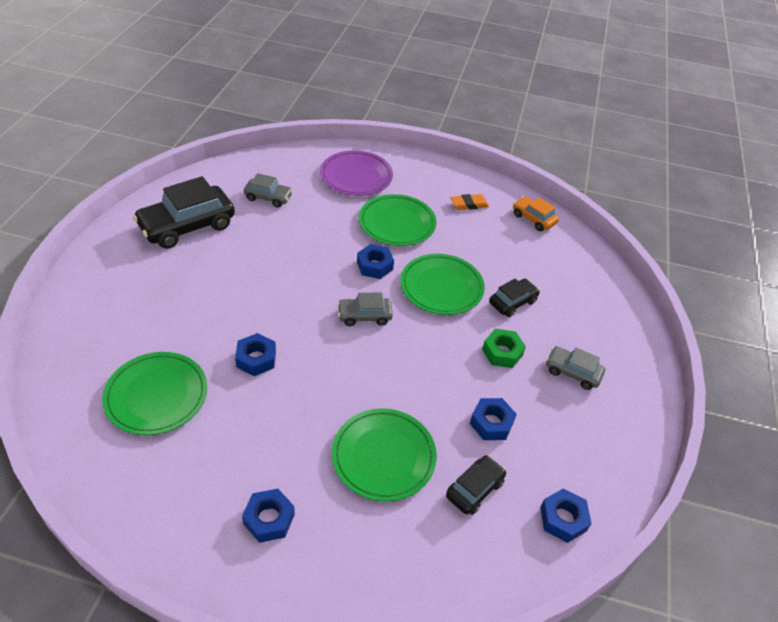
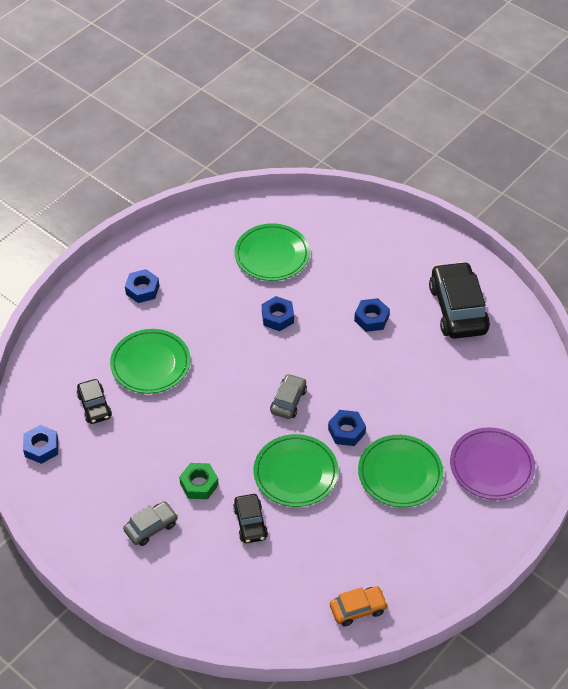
camera: 120 degrees right, 5 degrees up
grey car [244,173,293,208] -> none
orange eraser [450,194,489,210] -> none
blue nut [470,398,517,440] -> blue nut moved to [354,298,390,332]

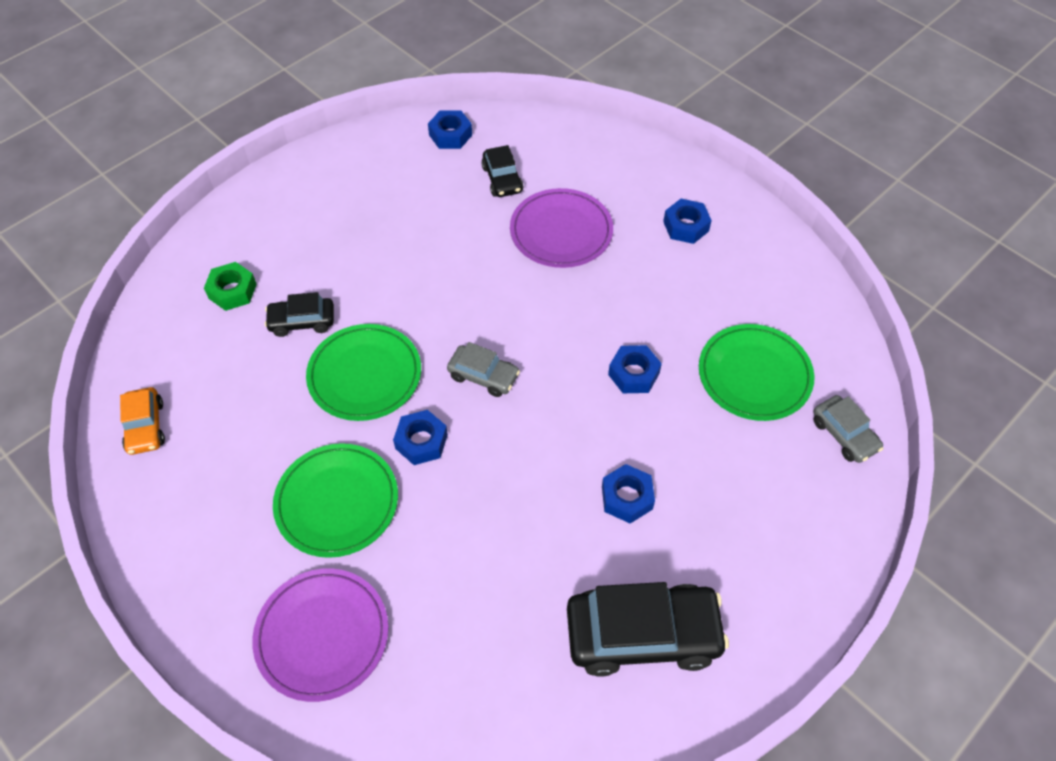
camera: 95 degrees right, 5 degrees up
black car [77,379,112,424] -> black car turned 90 degrees counterclockwise [481,145,523,197]
green plate [110,329,190,394] -> purple plate [510,188,613,268]
grey car [123,501,178,546] -> grey car moved to [813,395,883,463]
green nut [179,463,219,499] -> green nut moved to [204,262,257,311]

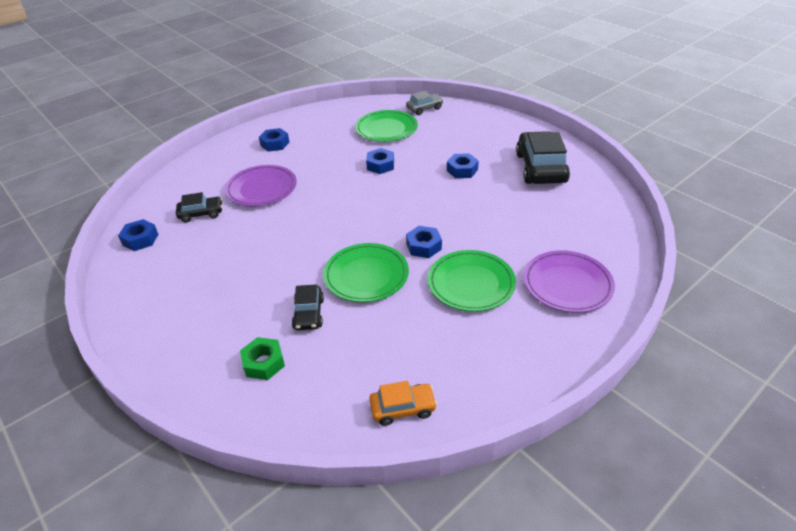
camera: 85 degrees left, 15 degrees down
grey car [447,342,520,397] -> none

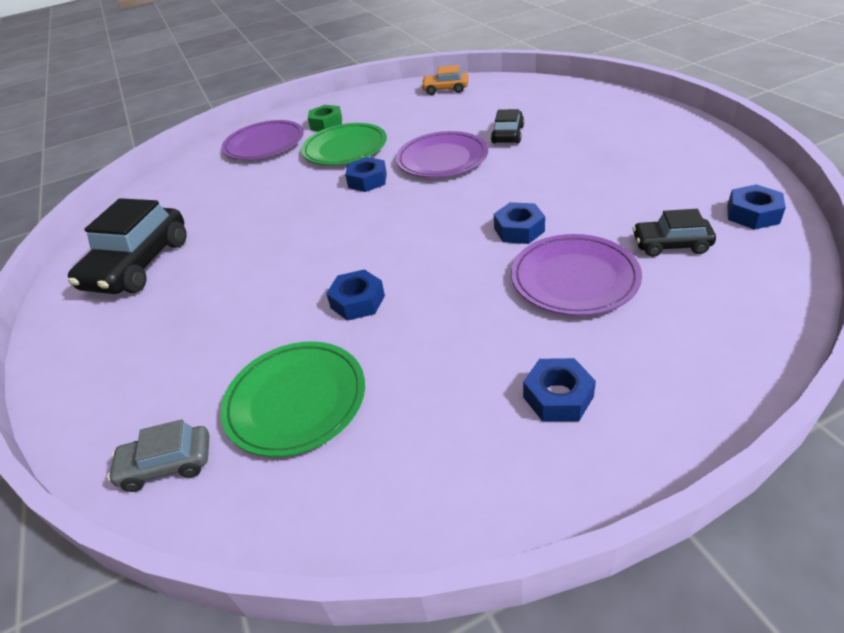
camera: 160 degrees left, 0 degrees up
green nut [240,337,285,380] -> green nut moved to [308,105,342,131]
green plate [323,243,409,302] -> purple plate [396,131,488,178]
blue nut [447,153,479,178] -> blue nut moved to [494,202,545,244]

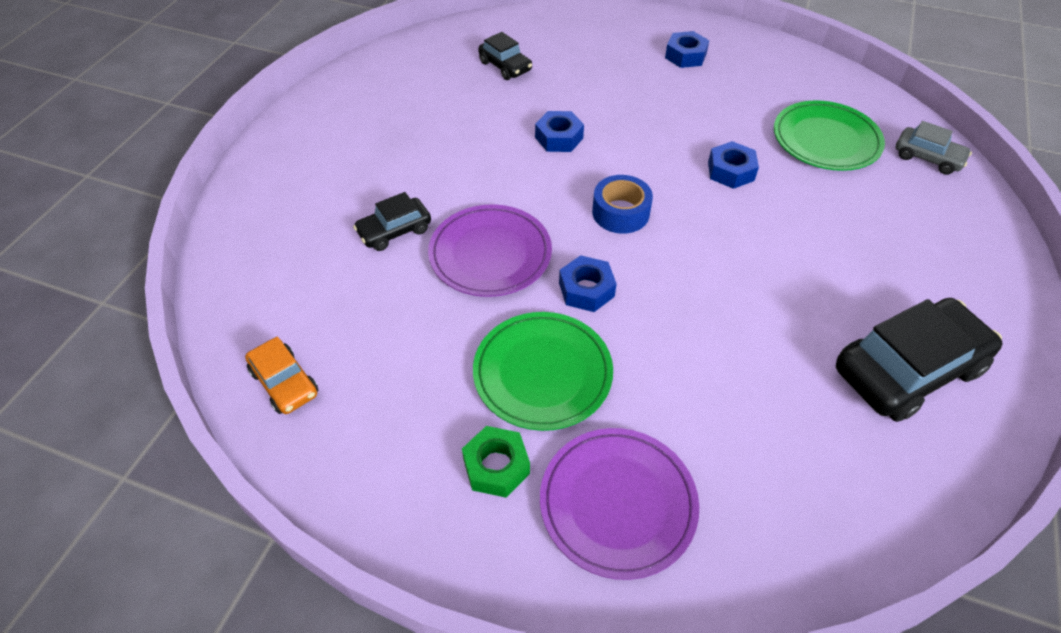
camera: 140 degrees left, 10 degrees up
purple plate [511,234,642,316] -> none
blue nut [727,184,786,230] -> none
none -> blue tape [592,175,653,234]

